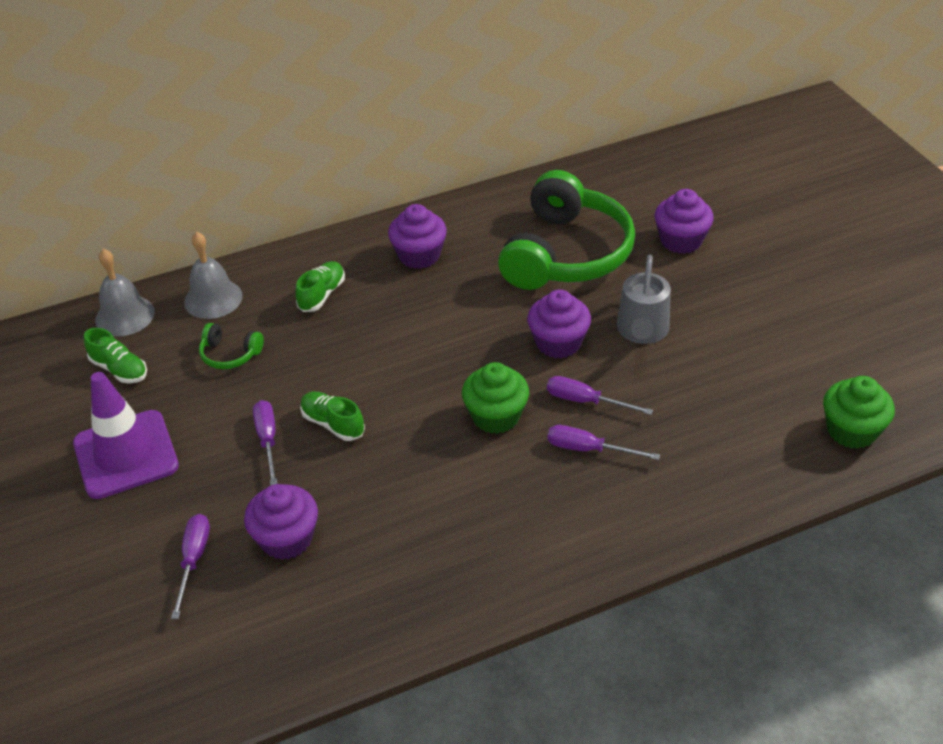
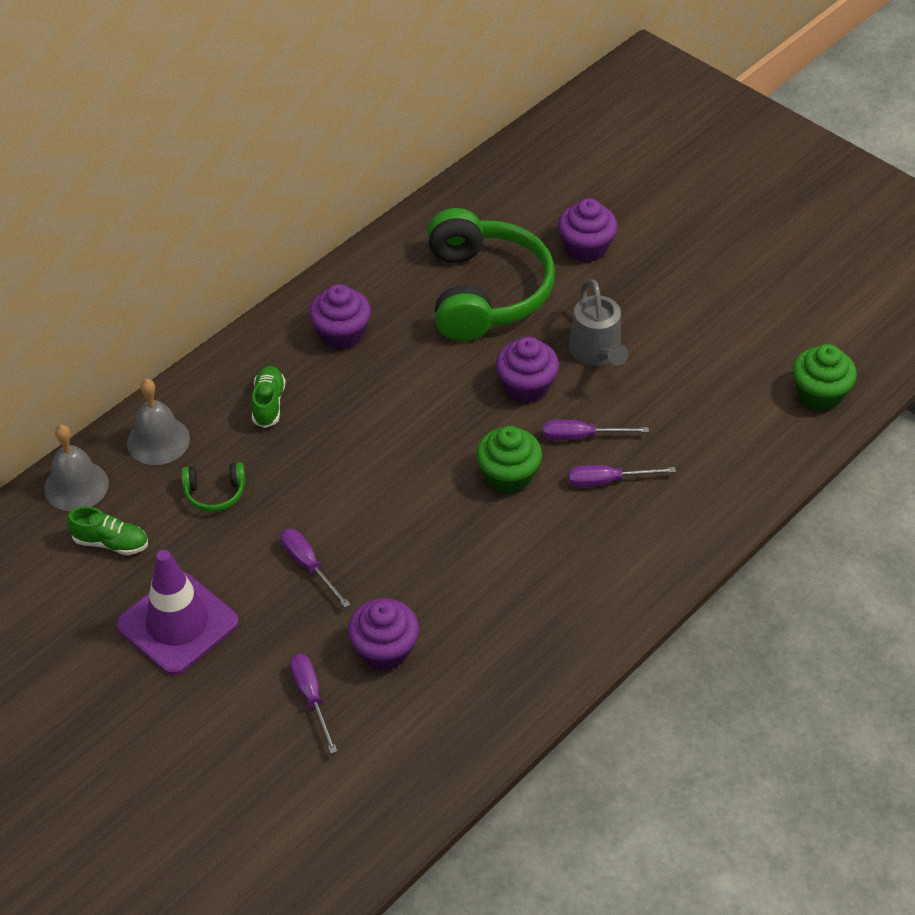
camera: 25 degrees left, 5 degrees up
green shoe [300,391,365,441] -> none

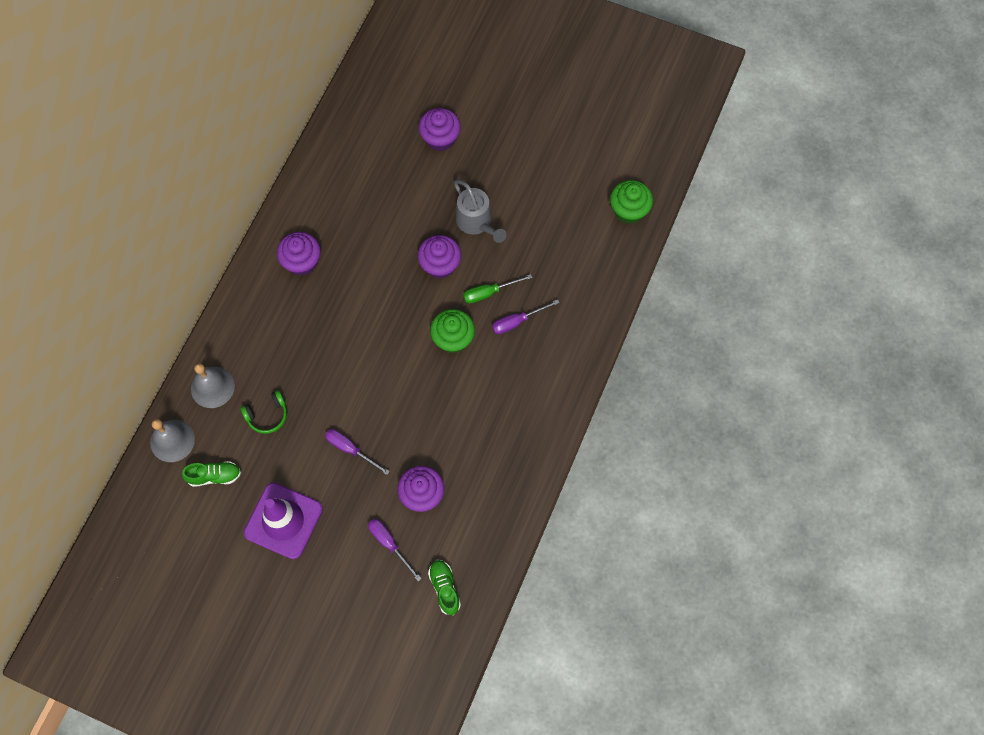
camera: 20 degrees left, 20 degrees up
green shoe [251,366,286,428] -> green shoe moved to [428,560,461,615]
green headphones [428,208,555,341] -> none
purple screwdriver [543,420,649,441] -> green screwdriver [463,274,532,303]

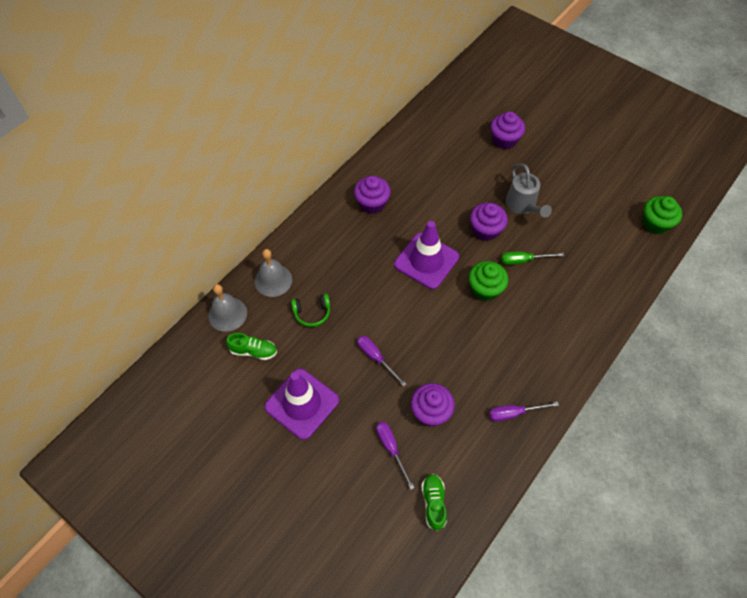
camera: 15 degrees right, 10 degrees down
purple screwdriver [492,299,559,334] -> purple screwdriver moved to [489,402,559,421]
none -> purple traffic cone [394,221,459,289]

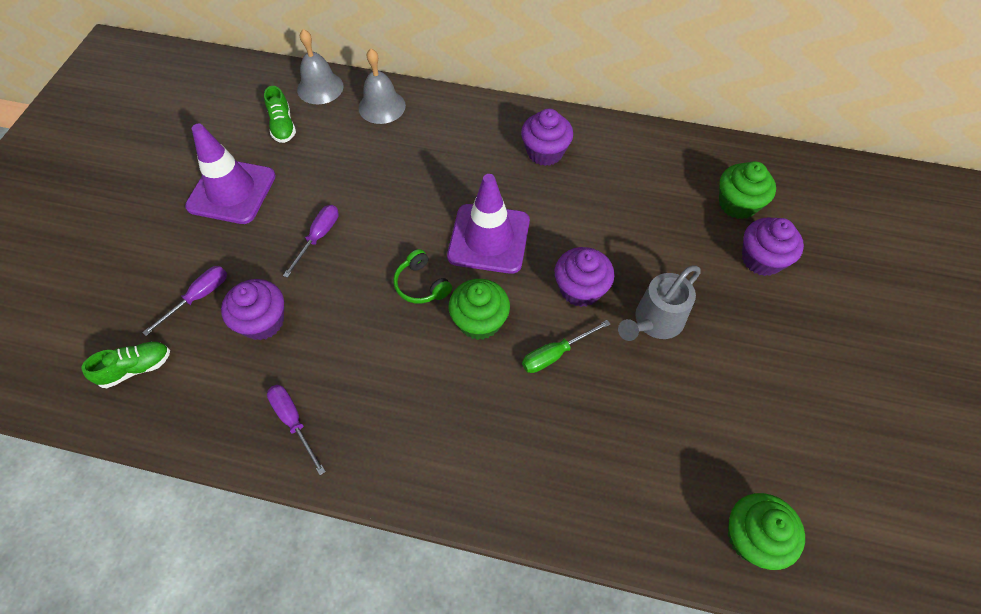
camera: 65 degrees right, 0 degrees up
green headphones [291,294,330,327] -> green headphones moved to [393,249,452,304]
green screwdriver [501,252,564,265] -> green screwdriver turned 90 degrees counterclockwise [522,320,610,373]
none -> green cupcake [719,161,776,219]

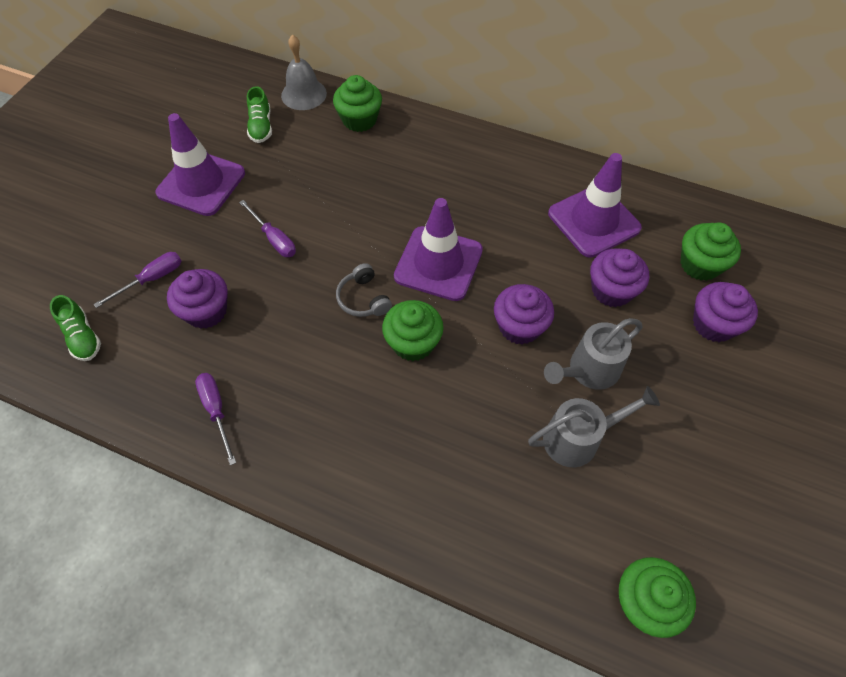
camera: 10 degrees right, 0 degrees up
green shoe [82,341,170,388] -> green shoe turned 75 degrees clockwise [50,295,101,361]
purple screwdriver [283,205,339,278] -> purple screwdriver turned 105 degrees clockwise [239,200,296,257]
grey bell [359,49,406,124] -> green cupcake [333,75,382,132]
green headphones [393,249,452,304] -> grey headphones [336,263,392,317]
purple cupcake [521,109,573,166] -> purple cupcake moved to [590,248,649,307]
green screwdriver [522,320,610,373] -> none
none -> grey watering can [528,386,660,467]
none -> purple traffic cone [548,153,642,258]

